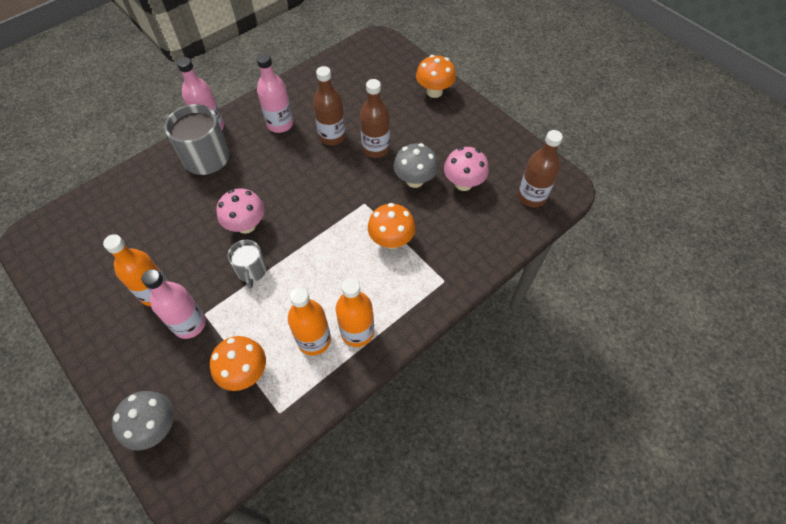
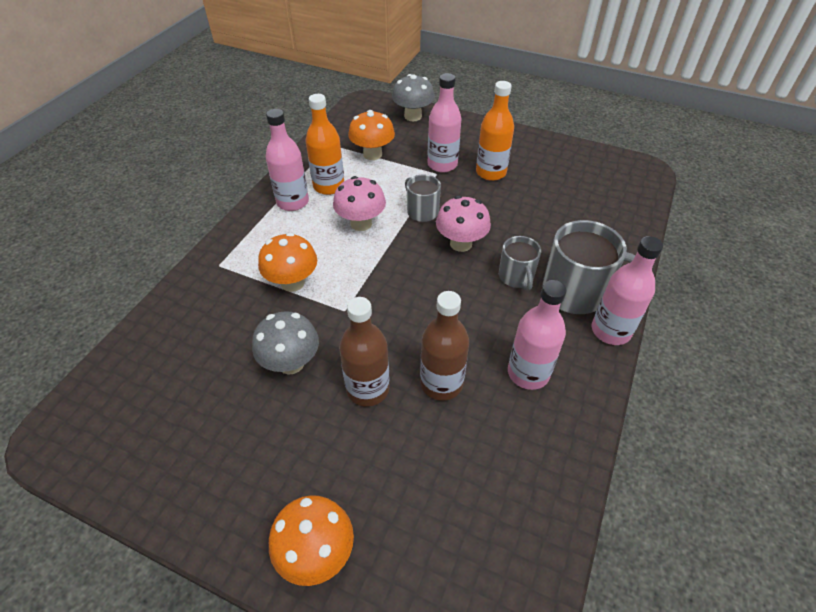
camera: 155 degrees right, 10 degrees down
orange bottle [336,278,374,347] -> pink bottle [266,109,309,211]
pink mushroom [444,147,489,191] -> pink mushroom moved to [333,176,386,231]
brown bottle [518,130,563,207] -> none
none -> grey mug [499,236,541,291]

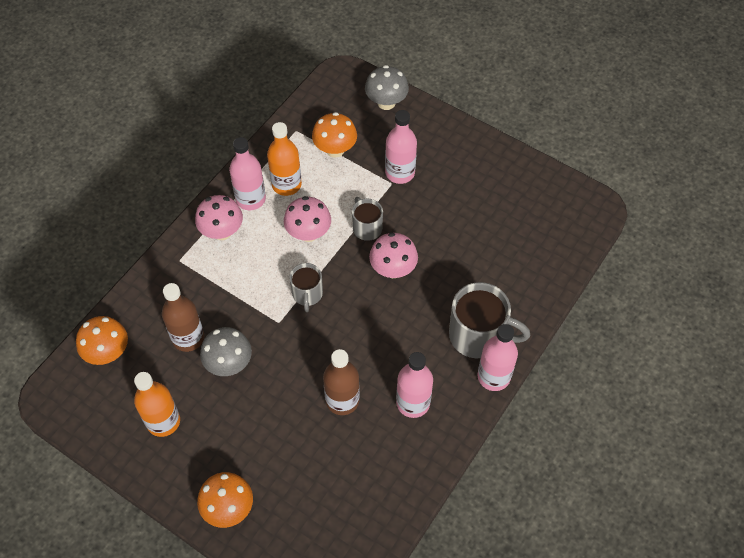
camera: 10 degrees right, 10 degrees up
orange mushroom [258,233,317,292] -> orange mushroom moved to [76,316,128,365]
brown bottle [339,297,390,407] -> brown bottle moved to [162,283,204,352]
orange bottle [476,81,514,181] -> orange bottle moved to [134,372,180,437]
grey mug [499,236,541,291] -> grey mug moved to [289,263,323,312]
none -> pink mushroom [195,195,243,240]

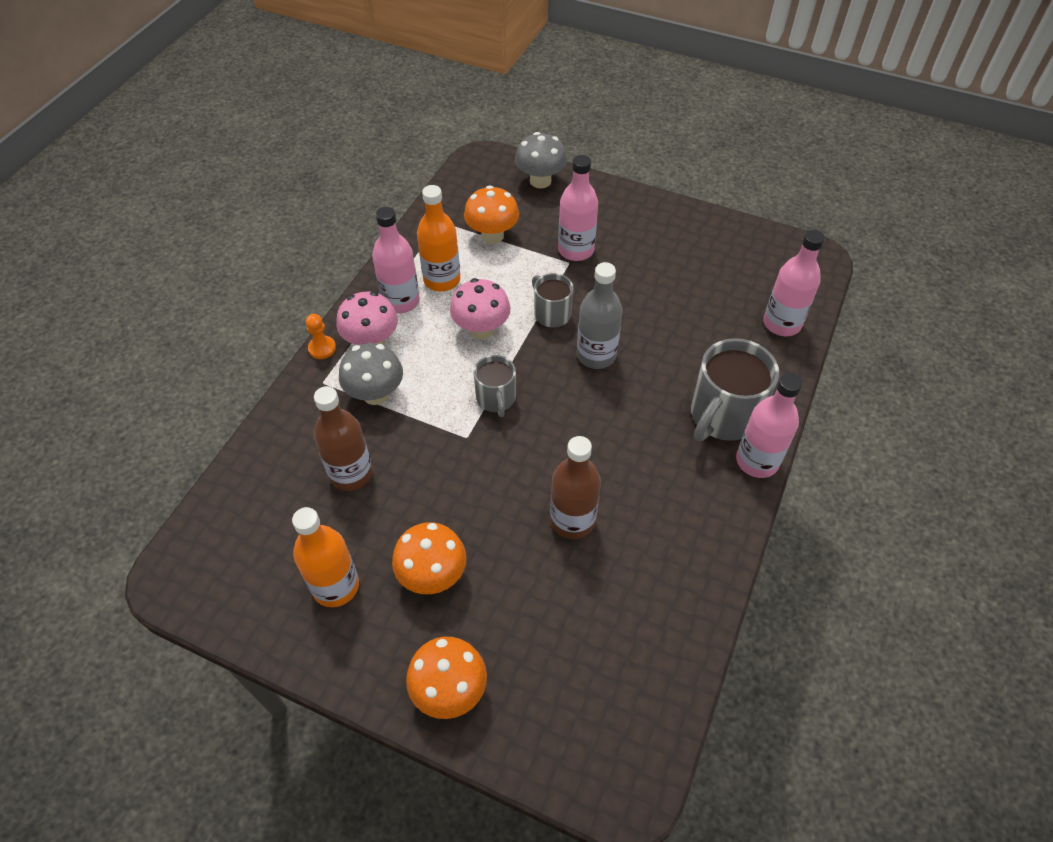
camera: 10 degrees left, 5 degrees down
orange mushroom [76,316,128,365] -> orange mushroom moved to [392,522,466,594]
grey mushroom [200,327,252,376] -> grey mushroom moved to [339,343,403,405]
pink mushroom [369,233,418,278] -> grey bottle [577,262,623,369]
pink bottle [396,352,433,418] -> pink bottle moved to [763,230,825,336]
grey mug [449,282,530,358] -> grey mug turned 120 degrees clockwise [691,338,779,441]
none -> orange pawn [306,314,336,359]

